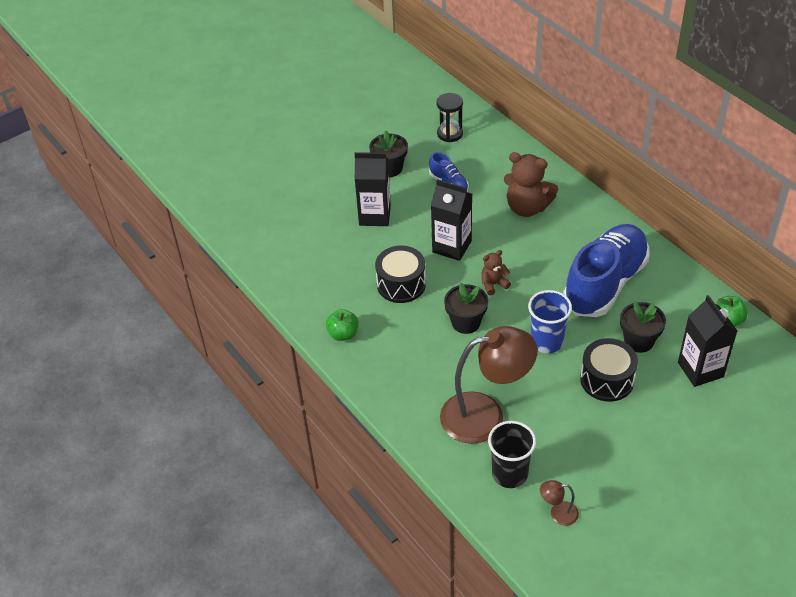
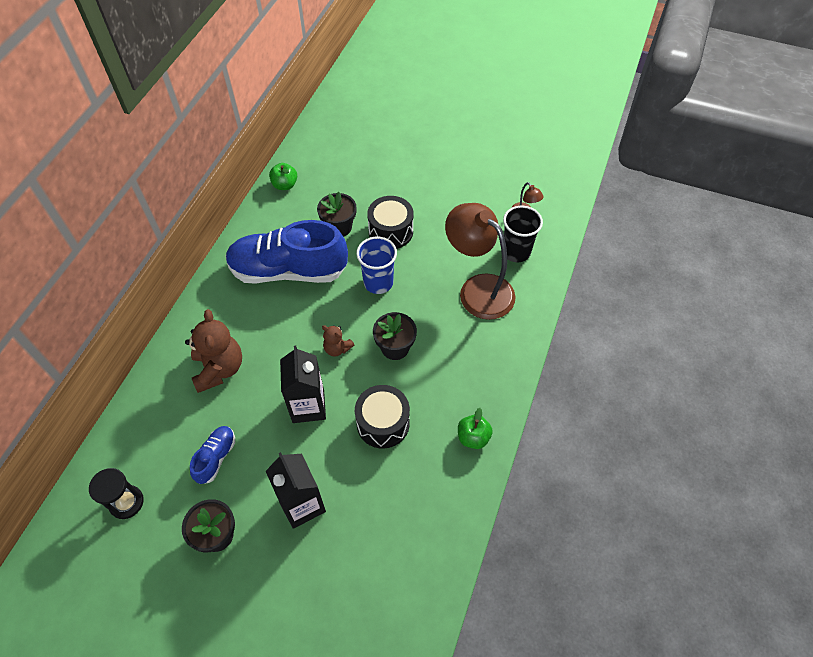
camera: 125 degrees left, 10 degrees up
black carton [678,295,737,387] -> none

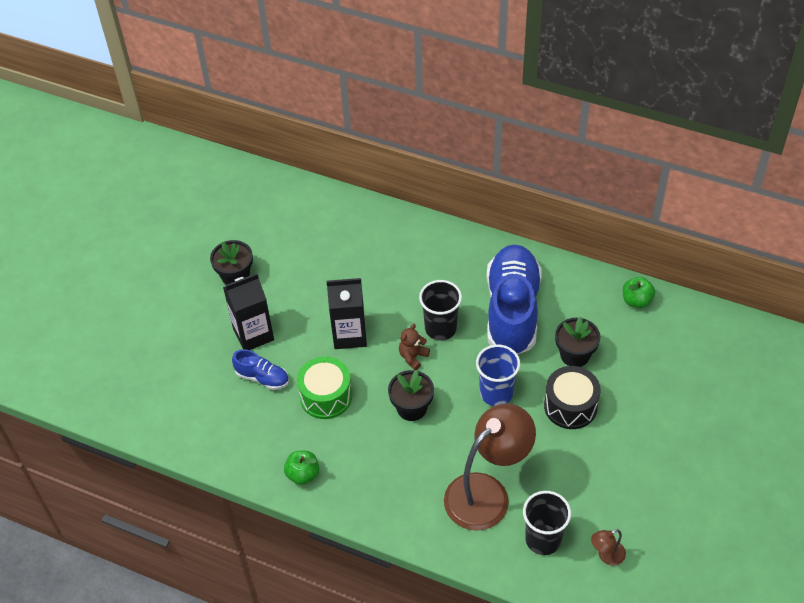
camera: 95 degrees right, 5 degrees down
black hourglass [89,468,144,519] -> none
brown teddy bear [185,309,242,393] -> none
blue shoe [190,426,235,484] -> blue shoe moved to [232,349,289,390]
black drum [355,385,410,449] -> green drum [297,356,352,419]
none -> black cup [419,280,462,341]

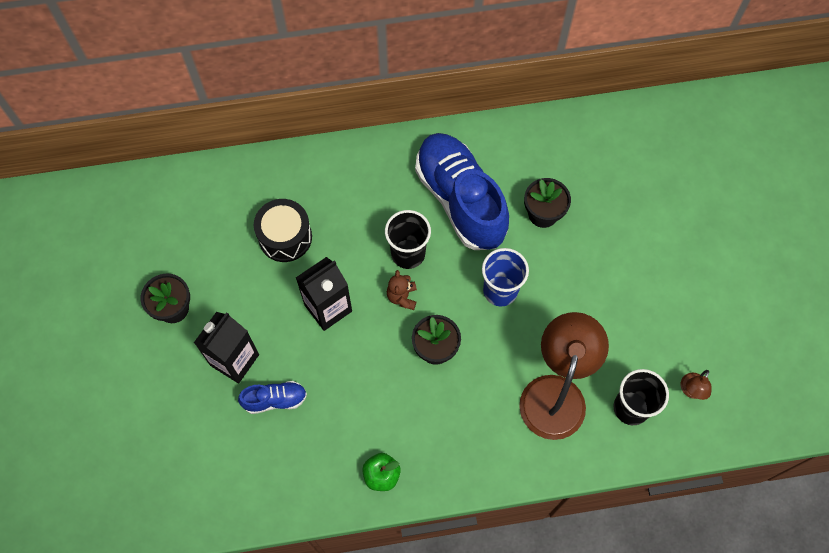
camera: 35 degrees left, 15 degrees up
green drum [297,356,352,419] -> none
black drum [544,366,601,429] -> black drum moved to [254,199,312,262]
green apple [623,277,655,308] -> none

